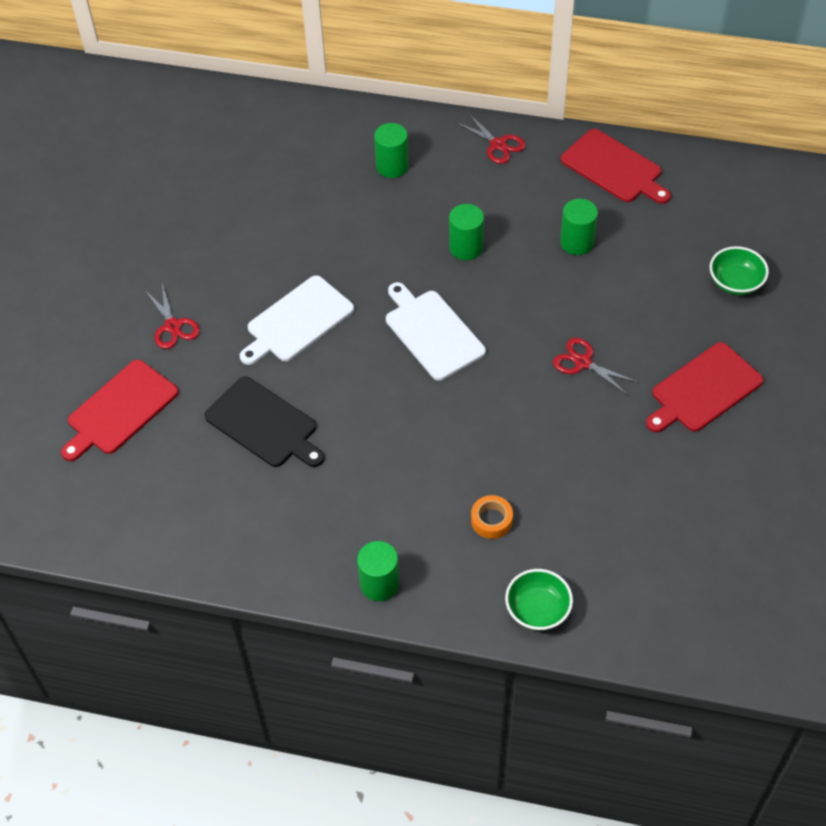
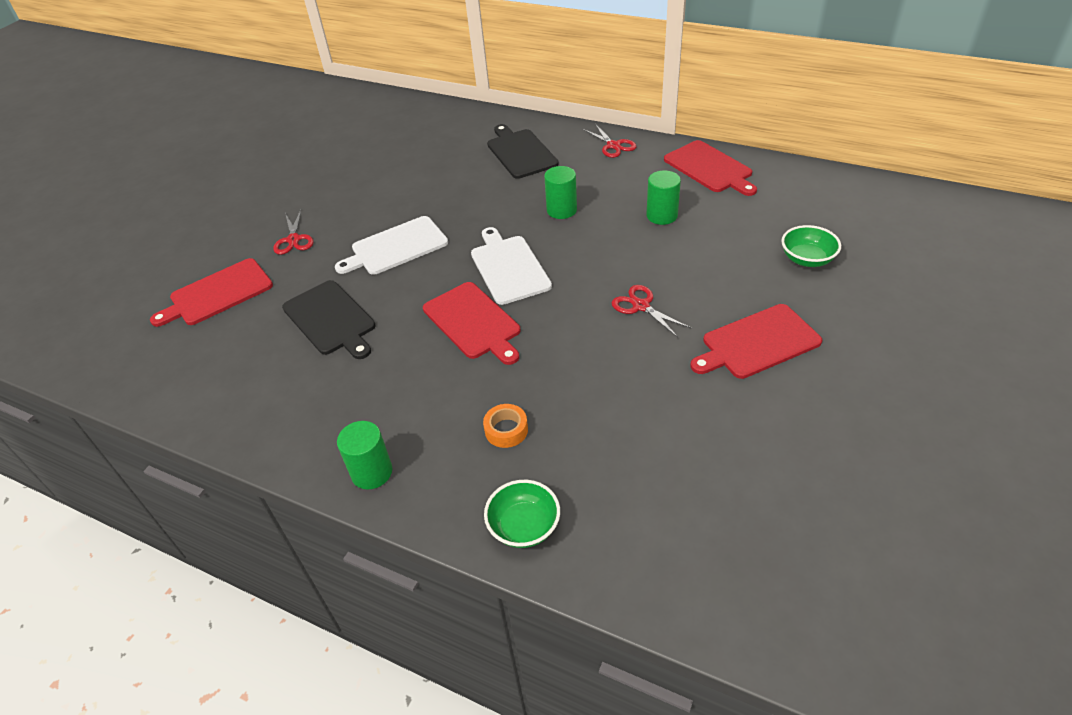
camera: 15 degrees right, 10 degrees down
green cylinder [374,123,409,178] -> black cutting board [487,124,559,179]
none -> red cutting board [423,282,521,365]

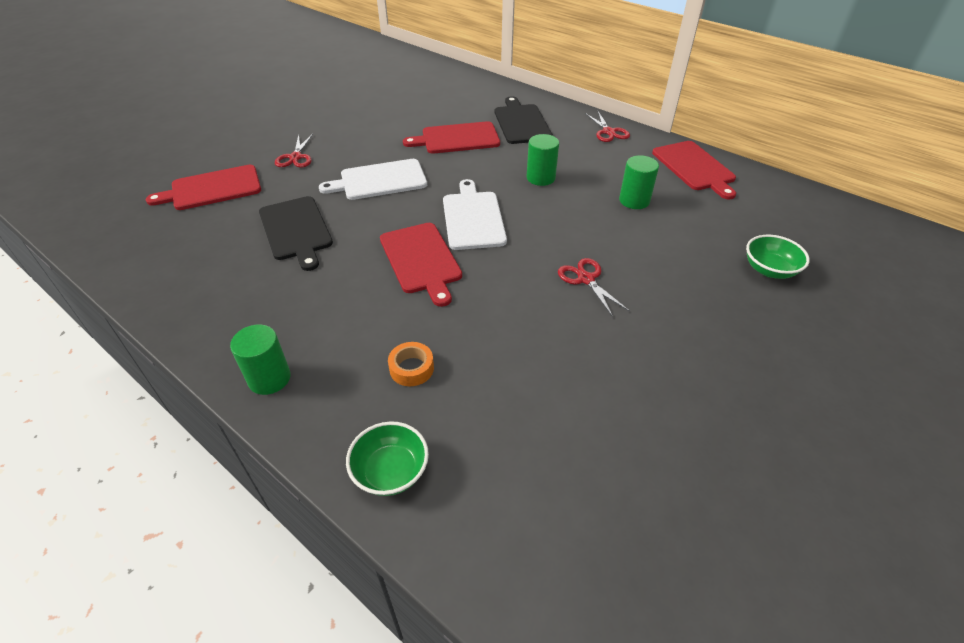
camera: 10 degrees right, 0 degrees up
red cutting board [690,304,822,379] -> red cutting board moved to [403,121,500,153]

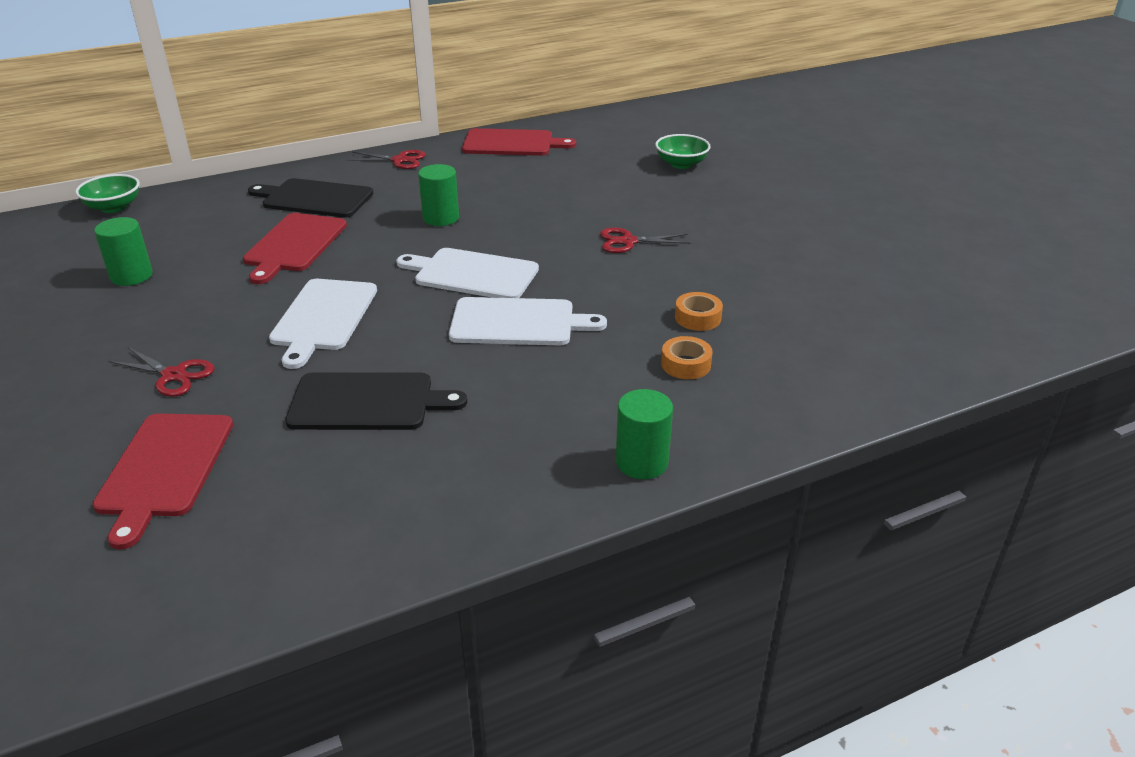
camera: 65 degrees left, 10 degrees down
green bowl [346,421,429,496] -> green bowl moved to [75,174,140,213]
red cutting board [380,223,462,307] -> white cutting board [449,297,607,345]
green cylinder [619,155,659,209] -> green cylinder moved to [94,217,153,286]
none -> orange tape [675,292,723,331]

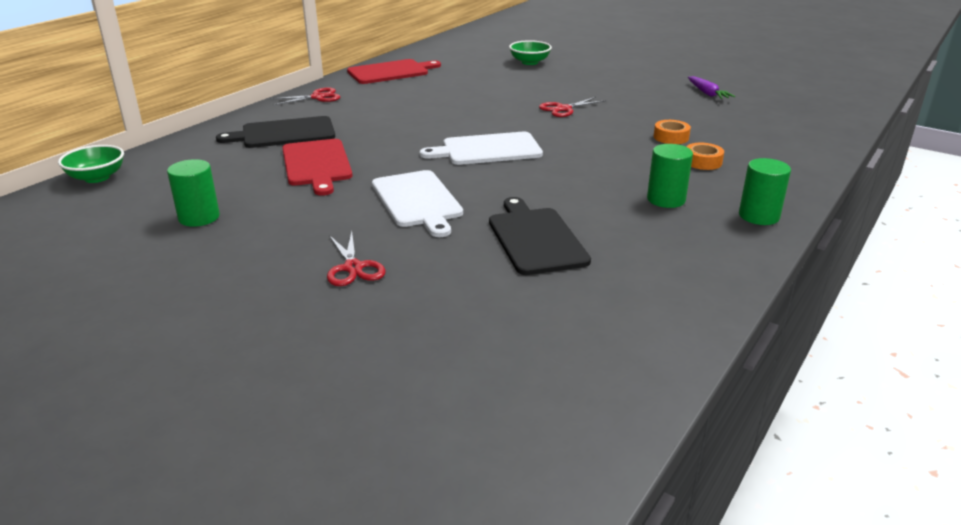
camera: 30 degrees left, 5 degrees down
red cutting board [93,413,233,549] -> none
red scissors [108,347,215,397] -> red scissors turned 75 degrees clockwise [327,231,386,286]
black cutting board [285,373,467,430] -> black cutting board turned 75 degrees counterclockwise [489,197,591,275]
green cylinder [418,164,459,226] -> green cylinder moved to [647,144,693,208]
white cutting board [449,297,607,345] -> none
none -> purple carrot [688,76,735,99]

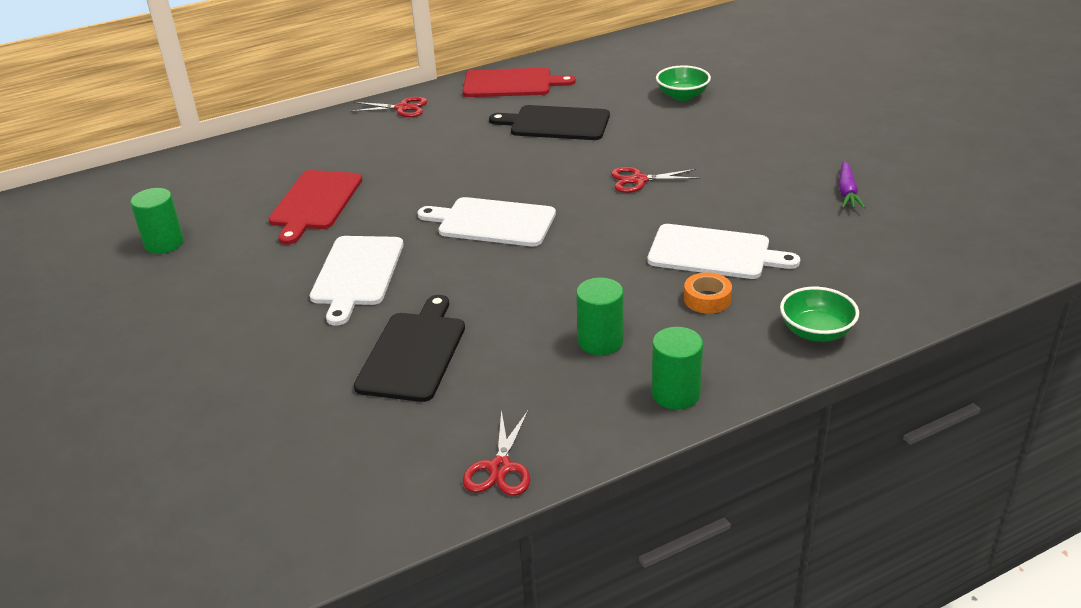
camera: 30 degrees right, 5 degrees up
green bowl [58,145,124,183] -> green bowl moved to [780,287,859,342]
black cutting board [216,116,335,148] -> black cutting board moved to [489,105,610,140]
red scissors [327,231,386,286] -> red scissors moved to [463,409,531,496]
orange tape [654,120,691,144] -> white cutting board [647,224,800,279]

